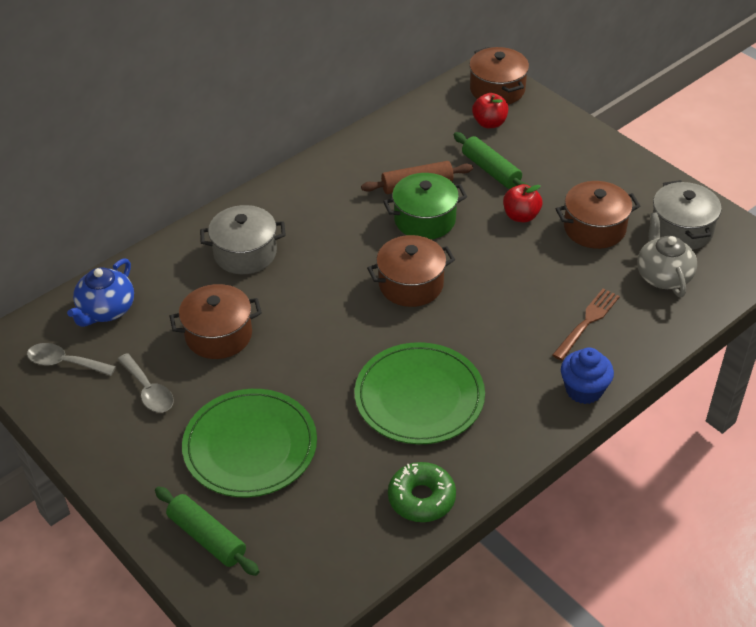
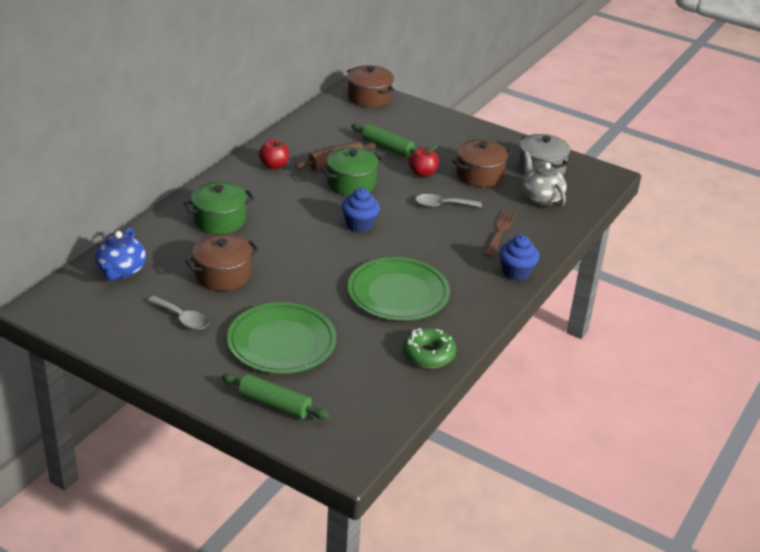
camera: 20 degrees left, 10 degrees down
grey spoon [27,343,116,376] -> grey spoon moved to [415,194,482,207]
grey pot [200,205,286,274] -> green pot [184,182,254,234]
brown pot [367,235,455,307] -> blue cupcake [342,188,380,233]
red apple [472,93,508,128] -> red apple moved to [259,139,289,169]

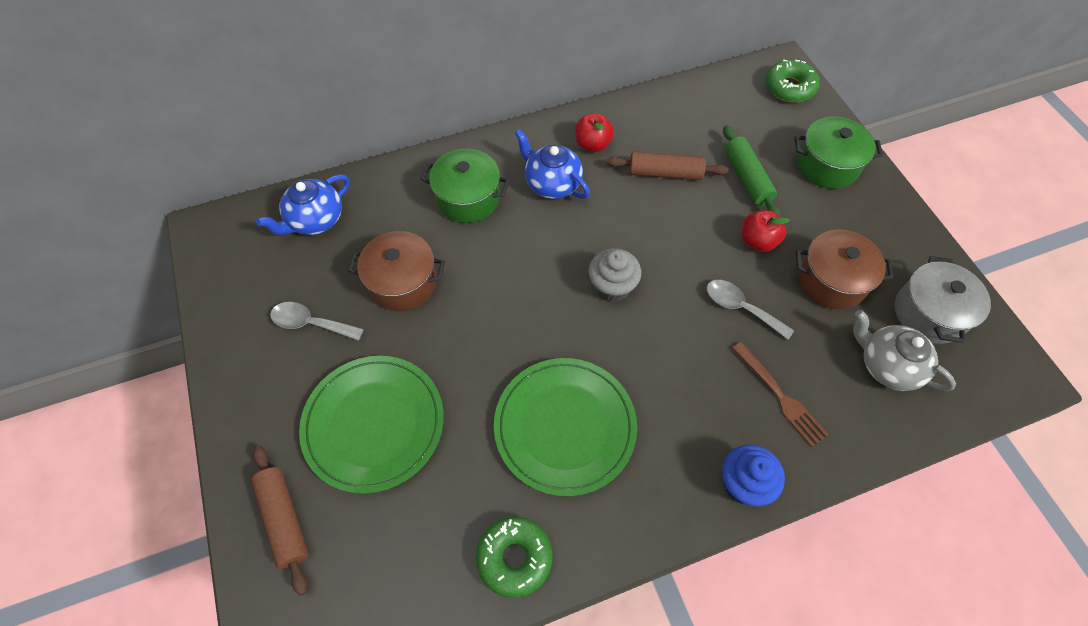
camera: 40 degrees right, 25 degrees up
grey spoon [147,296,209,330] -> grey spoon turned 120 degrees clockwise [270,302,364,341]
green rolling pin [222,374,330,419] -> brown rolling pin [251,445,308,596]
green pot [321,147,384,196] -> green pot moved to [794,116,883,189]
blue cupcake [342,188,380,233] -> grey cupcake [589,248,641,302]
brown pot [347,65,394,107] -> green donut [766,59,820,103]
brown fork [485,210,516,257] -> brown fork turned 90 degrees clockwise [732,342,829,447]
grey teapot [522,152,567,207] -> grey teapot turned 60 degrees counterclockwise [853,310,956,391]
none -> blue teapot [515,129,590,199]

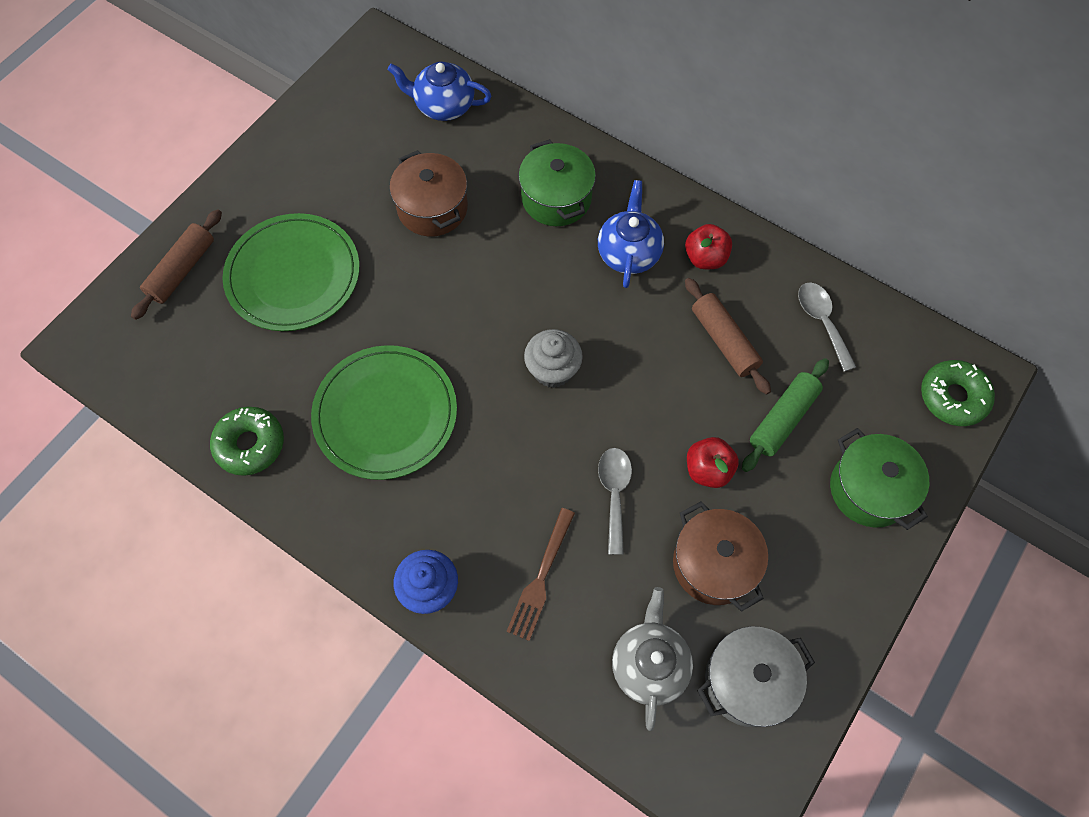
camera: 55 degrees right, 5 degrees up
grey spoon [270,302,364,341] -> grey spoon moved to [798,282,856,372]

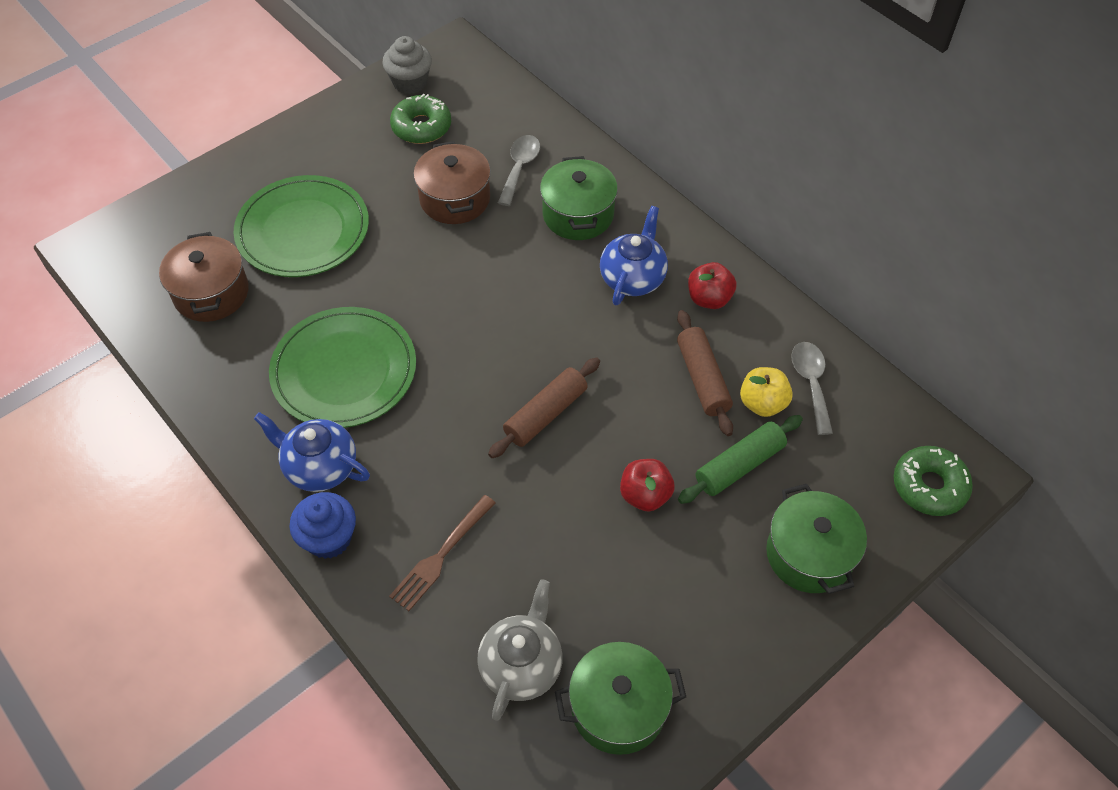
camera: 15 degrees right, 10 degrees down
brown rolling pin [131,209,222,320] -> brown rolling pin moved to [488,357,600,458]
green donut [210,407,284,476] -> green donut moved to [390,93,451,144]
blue teapot [388,62,492,121] -> blue teapot moved to [254,412,370,492]
grey cupcake [524,329,583,388] -> grey cupcake moved to [382,36,432,94]
grey spoon [598,448,632,555] -> grey spoon moved to [498,135,540,206]
brown pot [673,501,768,612] -> brown pot moved to [159,232,249,322]
grey pot [697,626,815,727] -> green pot [555,642,686,755]
none -> yellow apple [740,367,793,417]

